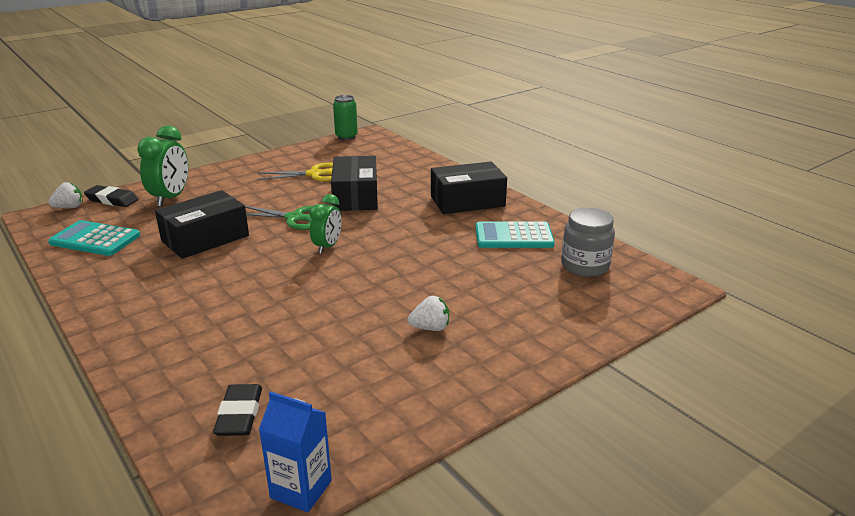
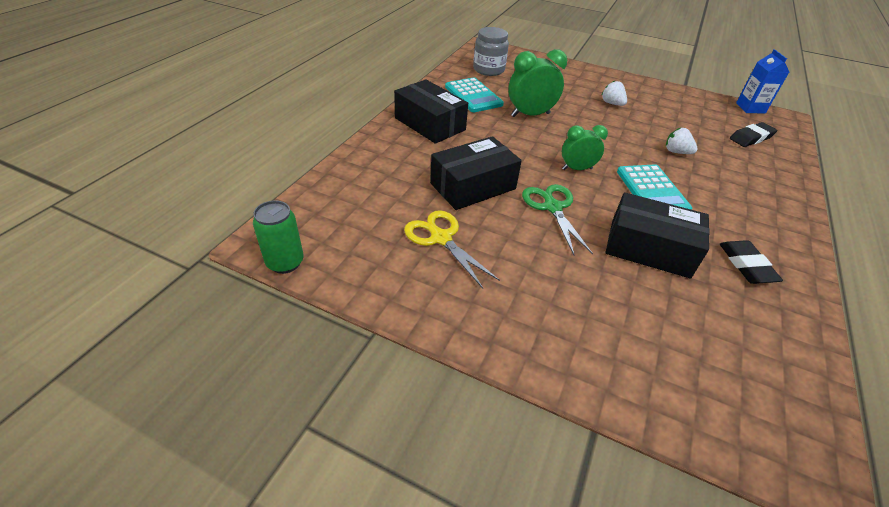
camera: 120 degrees left, 15 degrees up
white strawberry [48,182,83,208] -> white strawberry moved to [666,128,698,154]
turquoise calculator [48,220,140,256] -> turquoise calculator moved to [617,164,692,210]
black eraser [84,185,139,207] -> black eraser moved to [720,240,783,284]
green clock [137,125,188,207] -> green clock moved to [508,49,567,117]

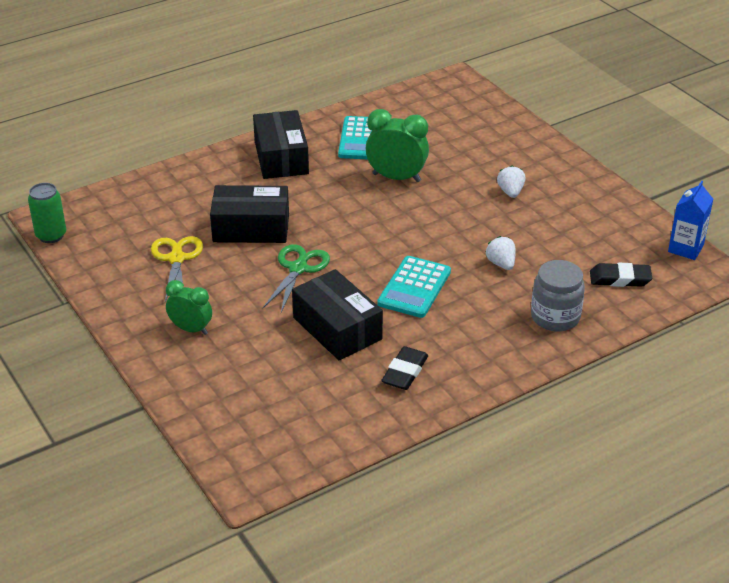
camera: 35 degrees right, 5 degrees down
grey jar [473,27,509,76] -> grey jar moved to [531,260,585,332]
green clock [562,125,608,170] -> green clock moved to [166,280,212,335]

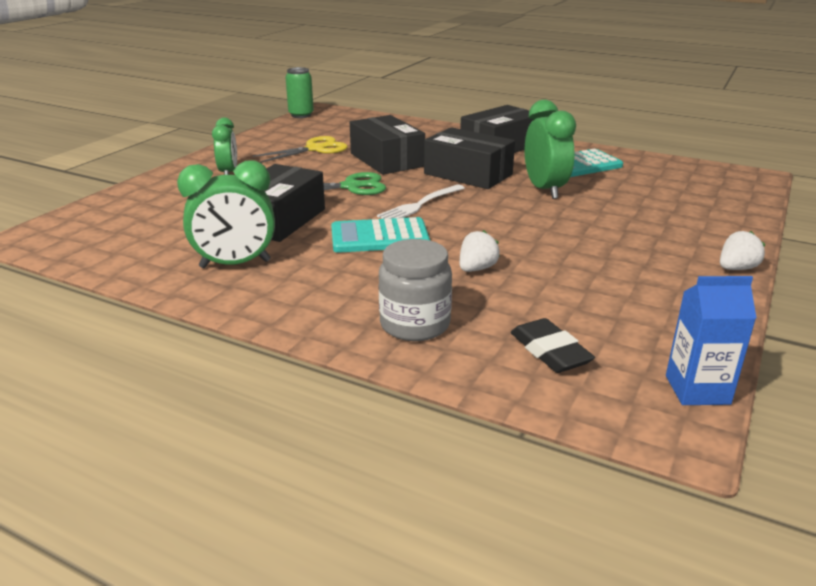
camera: 60 degrees right, 10 degrees down
black eraser [381,346,428,390] -> green clock [177,160,275,268]
white strawberry [497,166,525,198] -> white strawberry moved to [720,231,765,270]
none -> white fork [377,184,465,219]
none -> black box [424,127,515,189]

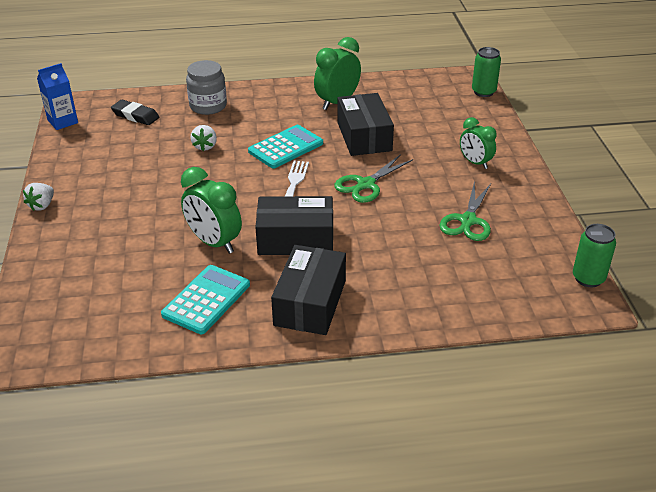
camera: 145 degrees right, 10 degrees up
yellow scissors [253,136,348,163] -> green scissors [440,181,491,241]
black box [350,115,425,175] -> none
none -> green can [472,47,501,97]

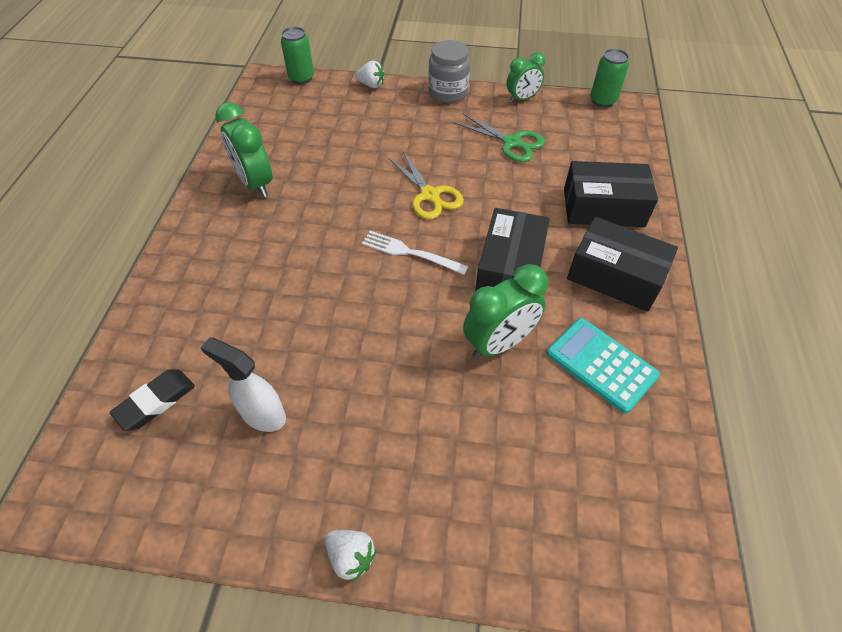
camera: 75 degrees left, 15 degrees up
blue carton [37,63,78,130] -> none
grey jar [186,60,227,115] -> grey jar moved to [428,40,470,103]
white strawberry [190,125,217,151] -> white strawberry moved to [355,61,384,88]
turquoise calculator [248,125,323,169] -> none
green scissors [334,154,413,203] -> yellow scissors [388,151,464,219]
black box [337,93,394,156] -> black box moved to [564,161,658,227]
green clock [460,117,497,169] -> green clock moved to [506,52,546,103]
none -> white spray bottle [200,337,286,432]

